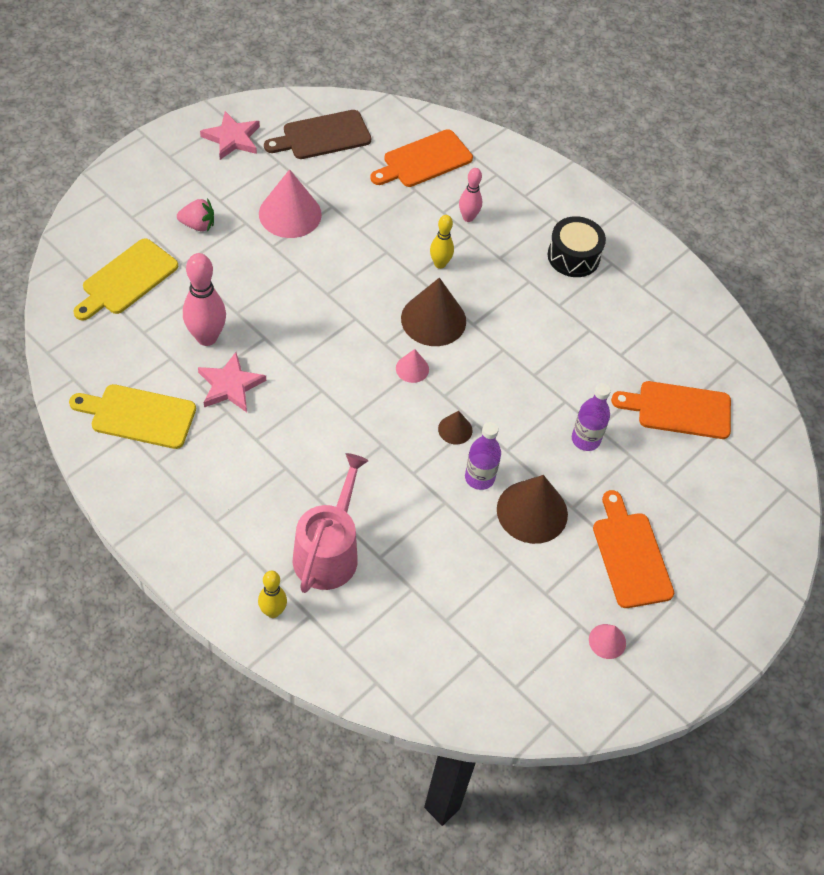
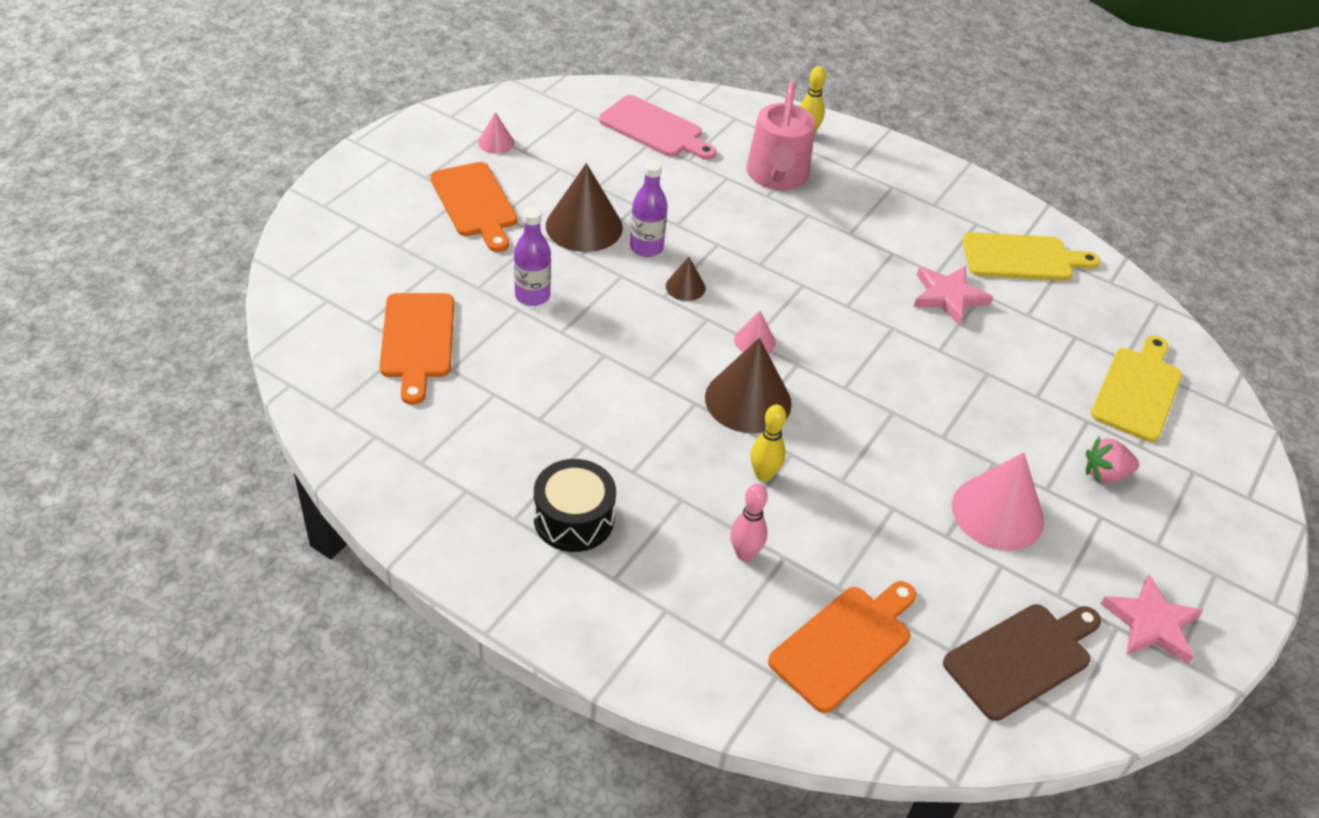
camera: 170 degrees right, 10 degrees down
pink bowling pin [183,253,226,346] -> none
orange cutting board [611,381,731,439] -> orange cutting board turned 90 degrees clockwise [380,293,454,405]
none -> pink cutting board [599,95,716,160]

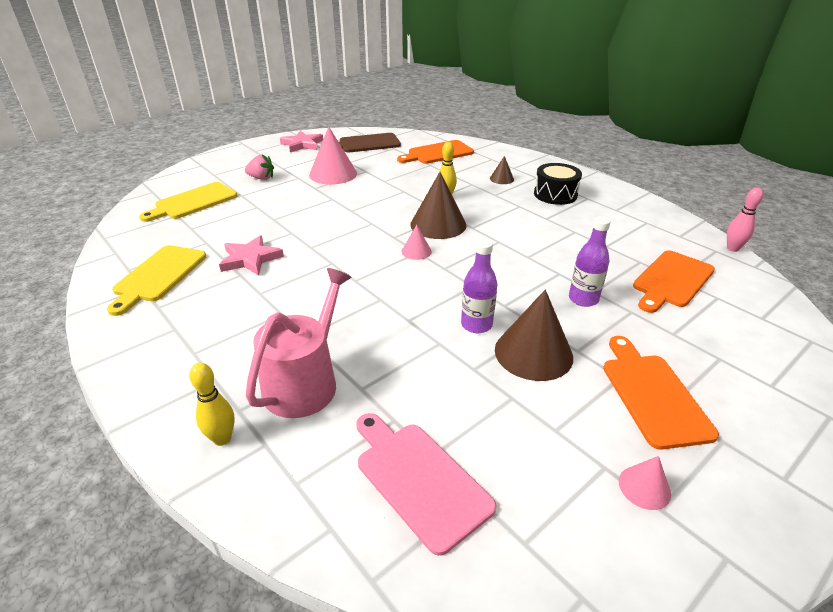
camera: 160 degrees left, 10 degrees down
orange cutting board [380,293,454,405] -> orange cutting board turned 150 degrees counterclockwise [633,250,715,313]
brown cone [666,257,705,301] -> brown cone moved to [490,156,514,184]
pink bowling pin [730,484,768,561] -> pink bowling pin moved to [727,187,763,252]
yellow cutting board [962,232,1100,281] -> yellow cutting board turned 90 degrees counterclockwise [107,245,206,316]

